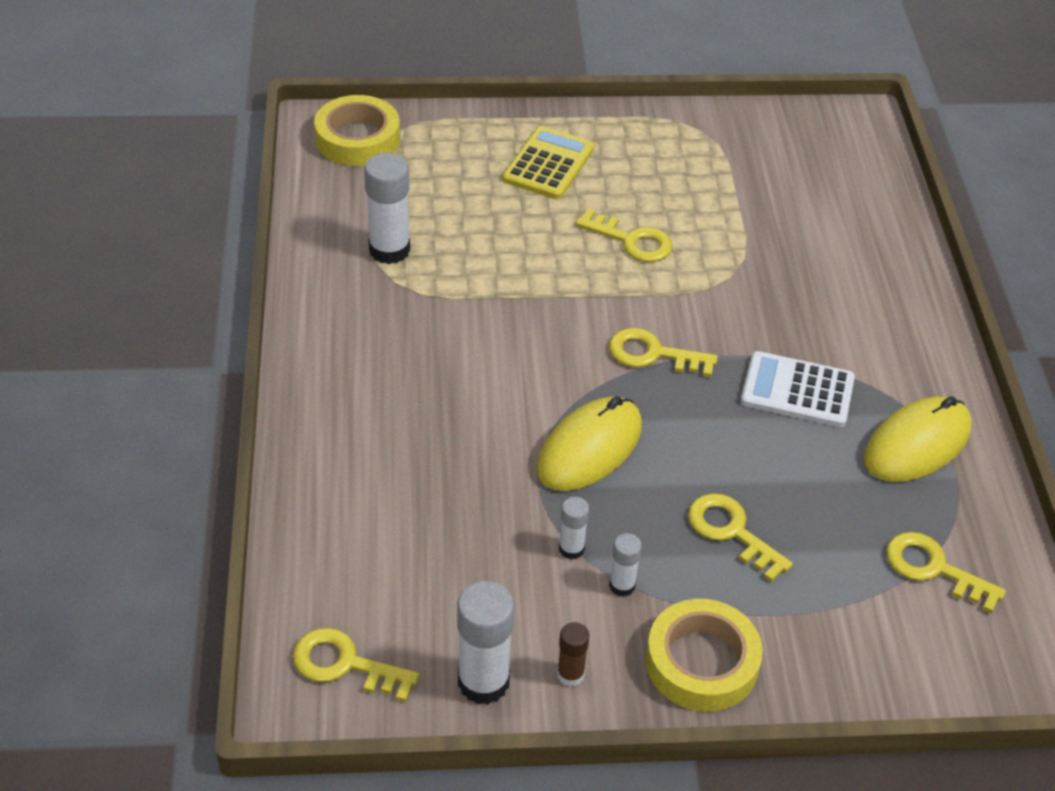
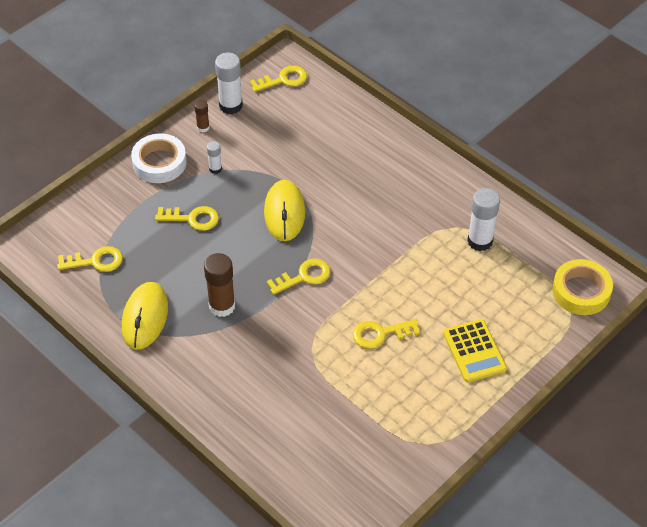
camera: 140 degrees right, 5 degrees up
white glue stick [559,497,589,560] -> none
yellow tape [646,599,763,712] -> white tape [131,134,187,183]
white calculator [741,351,855,427] -> brown glue stick [204,253,235,317]

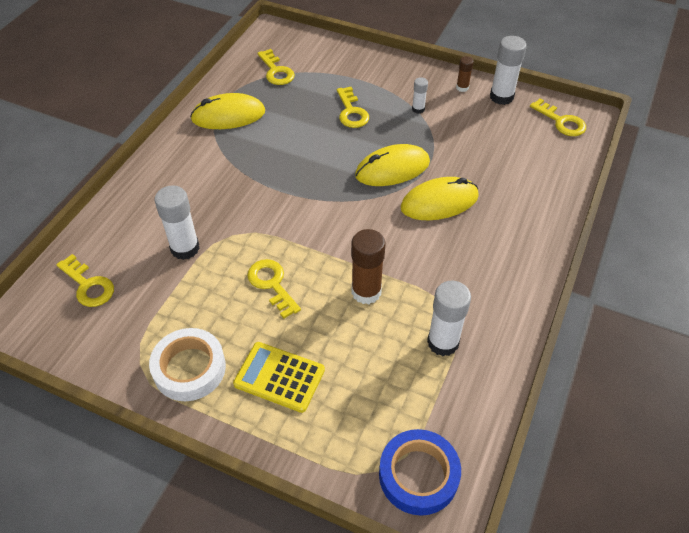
camera: 70 degrees right, 0 degrees up
white tape [131,134,187,183] -> white tape moved to [149,328,226,401]
brown glue stick [204,253,235,317] -> brown glue stick moved to [351,229,386,304]
yellow key [267,258,331,295] -> yellow key moved to [56,254,114,307]
yellow calculator [443,319,507,382] -> yellow calculator turned 60 degrees clockwise [233,342,325,413]
yellow tape [552,259,613,315] -> blue tape [379,429,461,516]
none -> white glue stick [155,185,200,260]
none -> yellow mouse [400,177,479,220]

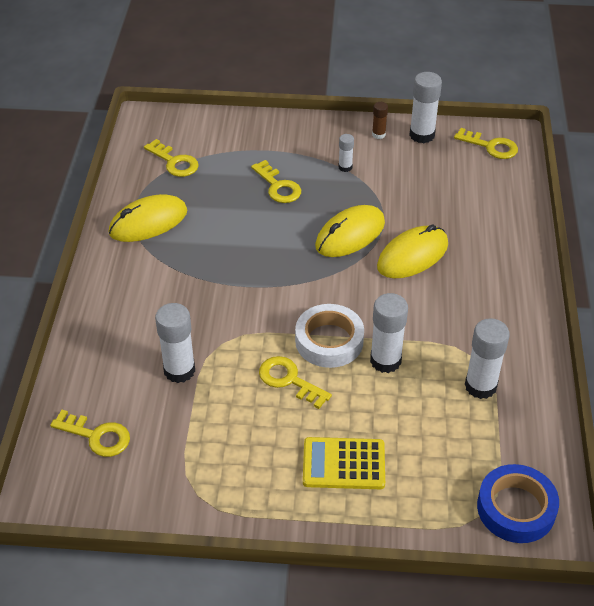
camera: 20 degrees left, 5 degrees down
white tape [149,328,226,401] -> white tape moved to [295,304,364,368]
brown glue stick [351,229,386,304] -> white glue stick [370,293,408,373]

